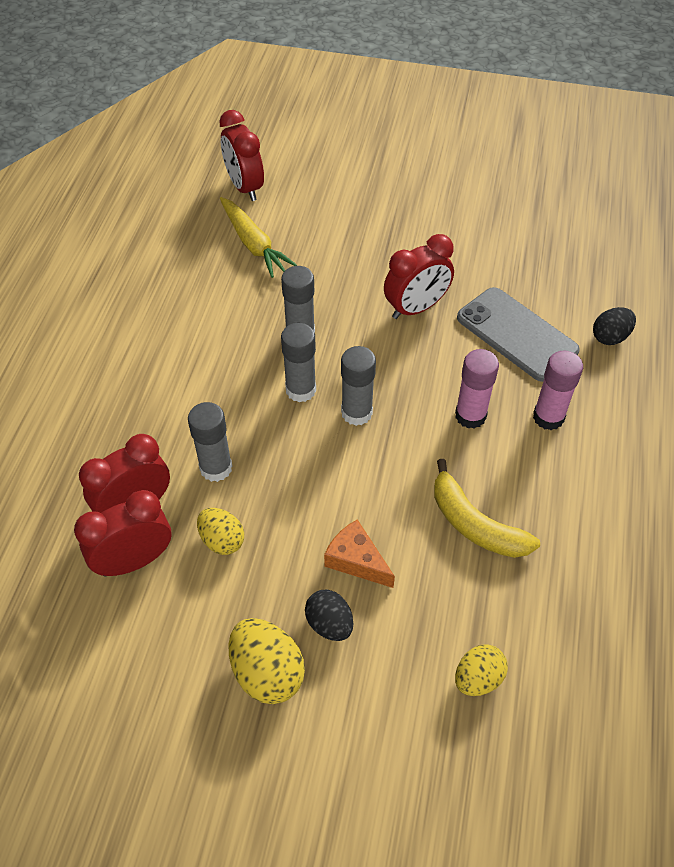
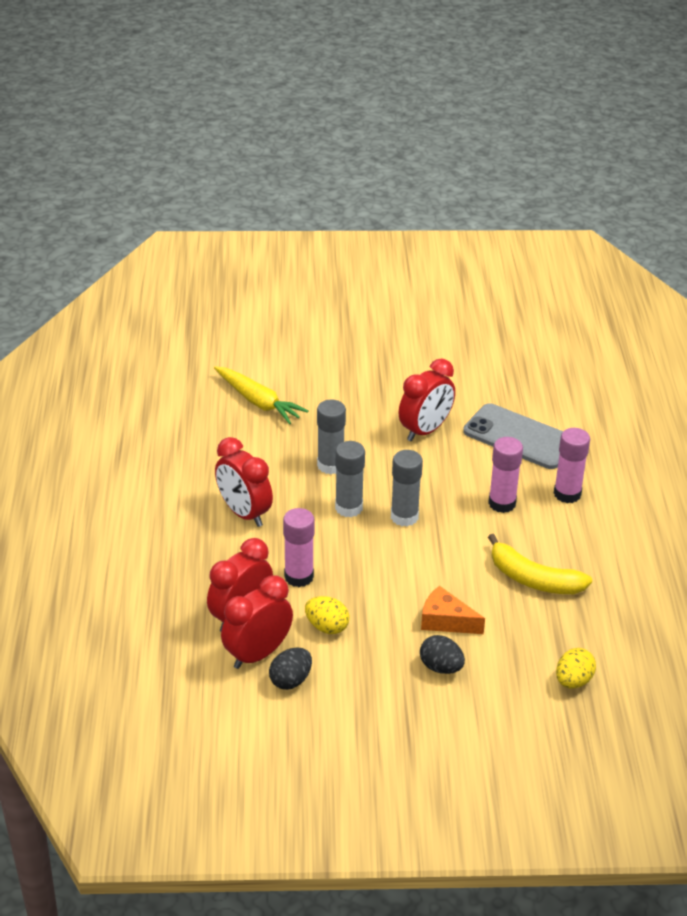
camera: 15 degrees left, 15 degrees down
grey glue stick [188,402,232,482] -> pink glue stick [283,508,315,587]
red clock [219,110,264,201] -> red clock moved to [215,437,273,527]
yellow egg [228,618,305,704] -> none
black egg [593,307,636,345] -> black egg moved to [269,648,312,690]

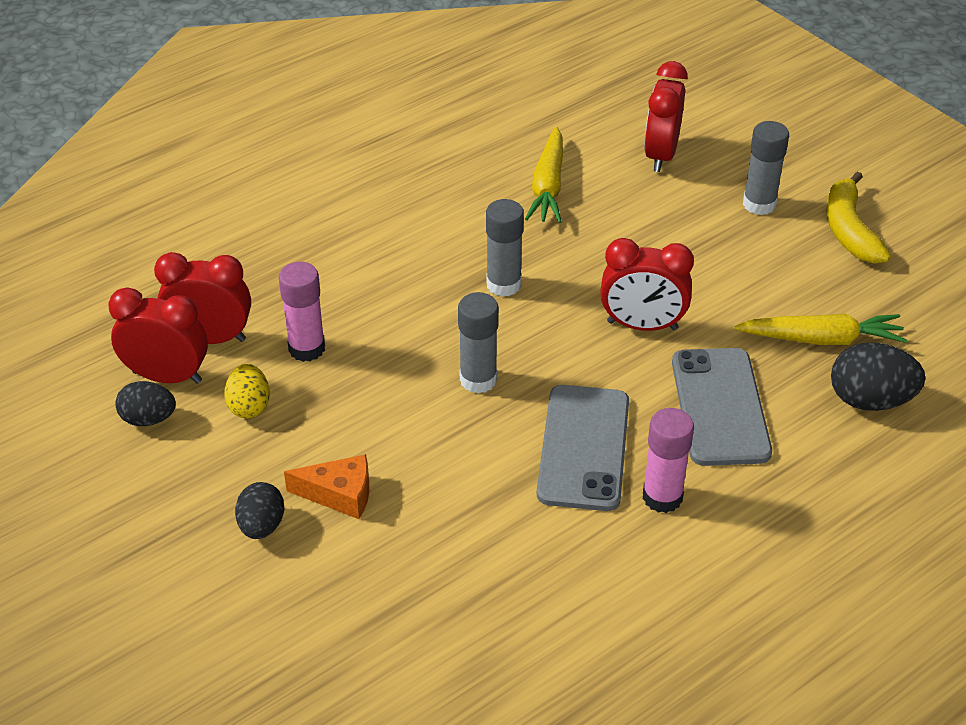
camera: 55 degrees right, 5 degrees up
red clock [215,437,273,527] -> red clock moved to [644,61,687,172]
grey glue stick [335,441,365,517] -> grey glue stick moved to [743,121,789,215]
orange cheese [421,586,485,634] -> orange cheese turned 105 degrees clockwise [284,454,369,519]
pink glue stick [488,437,523,513] -> grey phone [537,385,629,511]
yellow banana [488,534,592,594] -> yellow banana moved to [826,171,891,264]
yellow egg [556,648,596,689] -> none
none -> yellow carrot [733,314,907,345]
none -> black egg [831,343,926,411]

